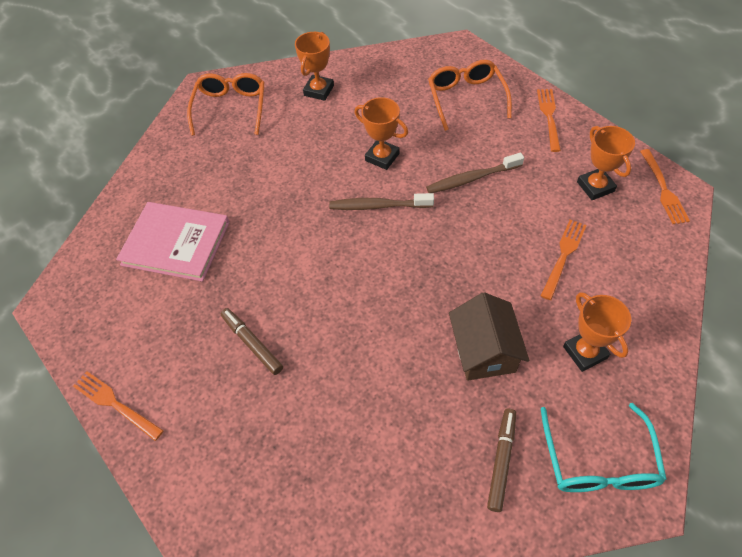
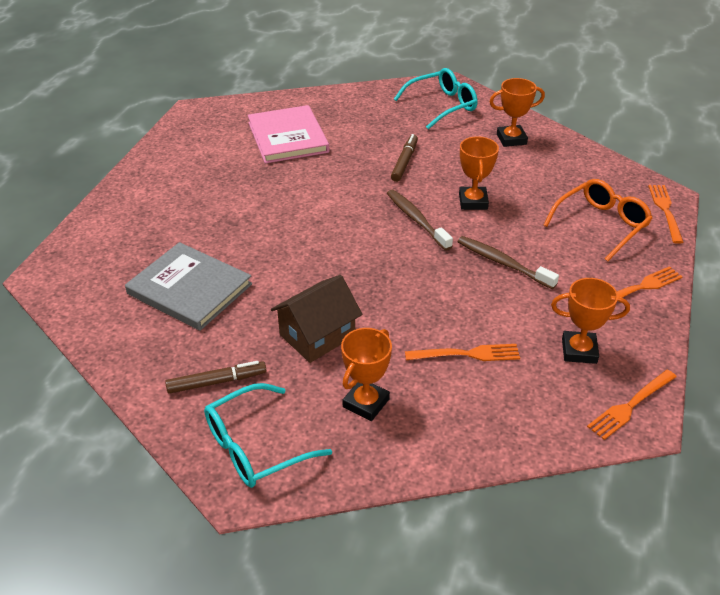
camera: 55 degrees right, 15 degrees down
orange fork [73,371,164,441] -> orange fork moved to [648,185,684,244]
orange glasses [187,73,264,136] -> turquoise glasses [394,68,477,129]
brown marker [221,308,283,375] -> brown marker moved to [391,134,418,182]
orange trophy [577,126,635,200] -> orange trophy turned 60 degrees clockwise [551,278,630,364]
none -> grey book [125,242,252,331]

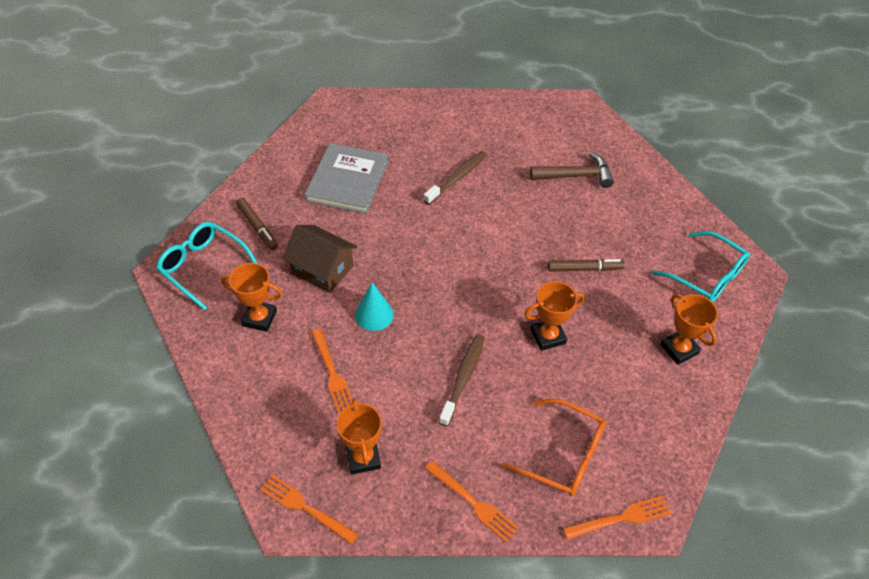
camera: 70 degrees right, 10 degrees up
pink book [248,105,329,163] -> brown hammer [530,152,614,188]
brown toothbrush [387,190,453,250] -> brown toothbrush moved to [423,151,487,205]
none -> turquoise cone [355,283,394,331]

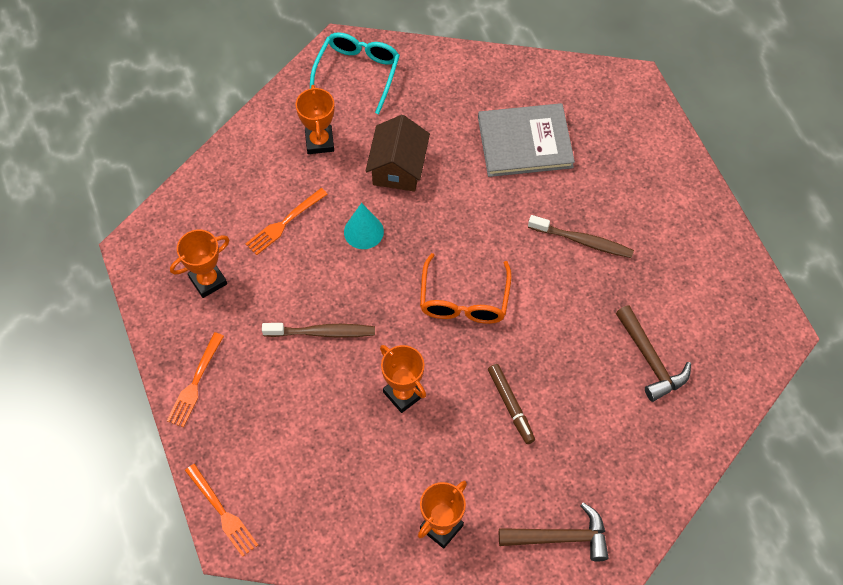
camera: 70 degrees right, 10 degrees up
brown marker [236,198,278,250] -> none
orange fork [260,475,358,544] -> none
orange glasses [501,399,606,496] -> orange glasses moved to [420,253,512,324]
turquoise glasses [652,231,750,302] -> brown hammer [499,502,609,562]

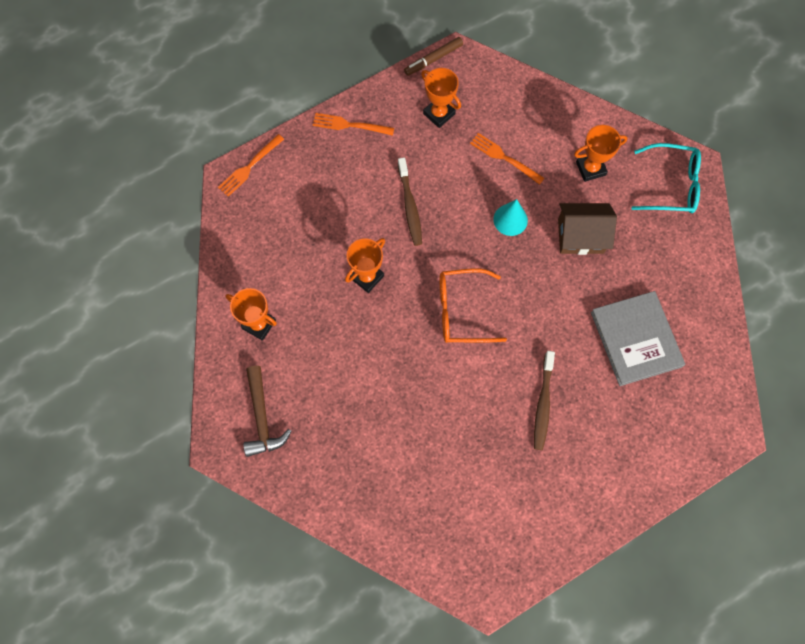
camera: 80 degrees right, 10 degrees up
brown marker [488,364,535,444] -> brown marker moved to [404,37,463,76]
brown hammer [616,305,691,402] -> none

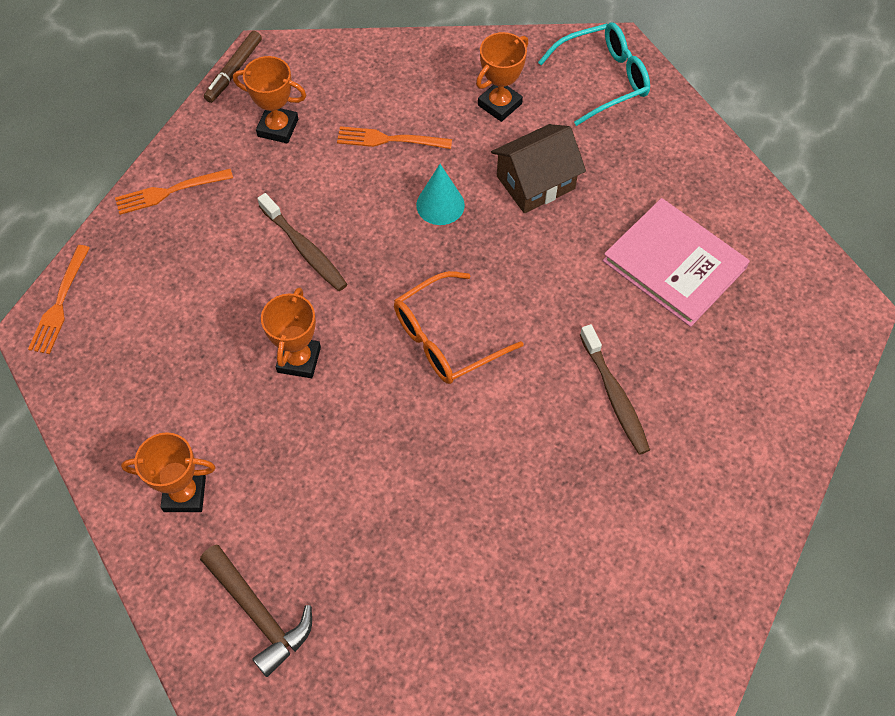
camera: 30 degrees left, 10 degrees down
grey book [591,291,685,386] -> pink book [603,198,750,327]

